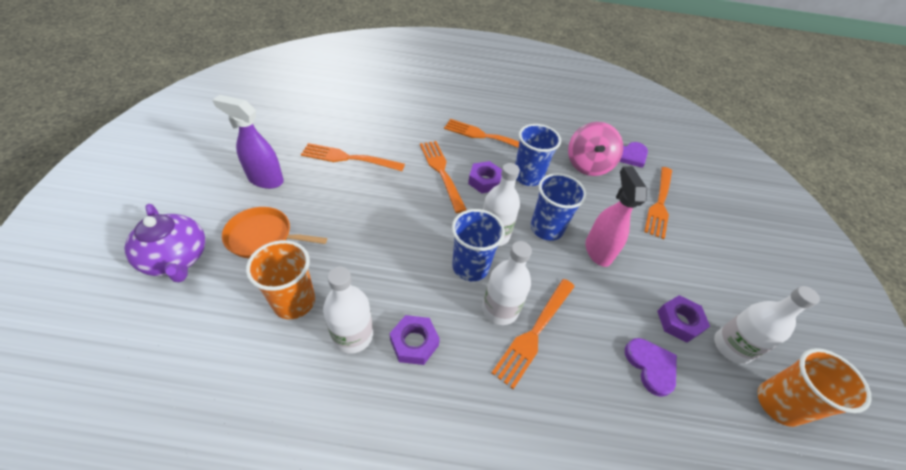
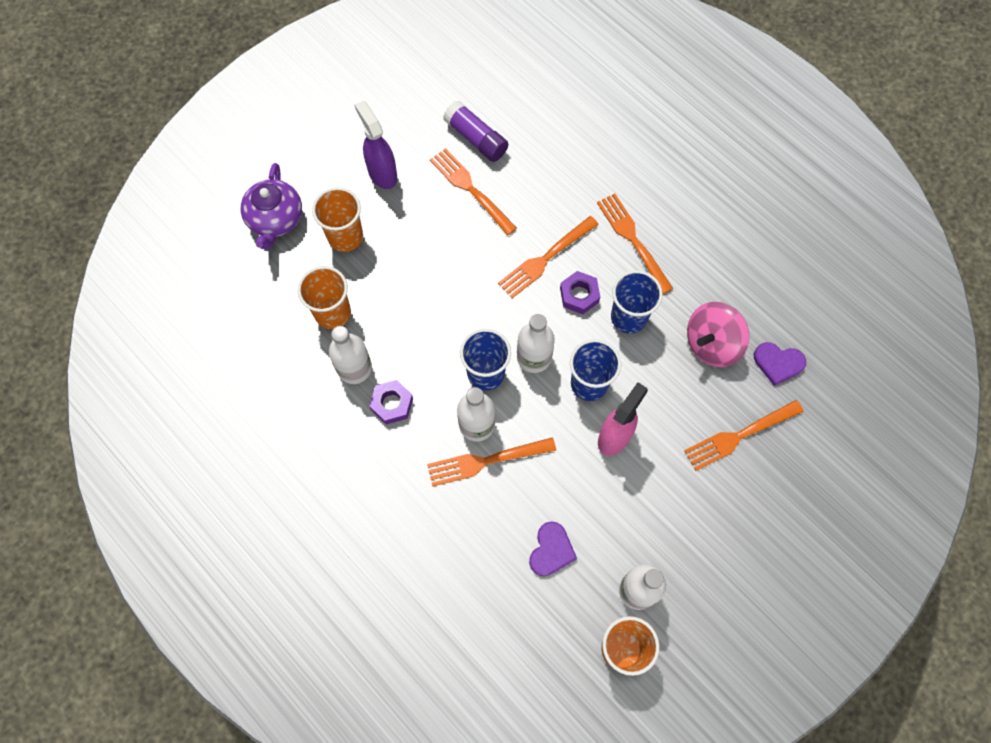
camera: 45 degrees right, 20 degrees up
orange pan [222,207,327,258] -> orange cup [312,187,363,252]
orange fork [420,141,467,213] -> orange fork turned 150 degrees counterclockwise [498,216,599,298]
purple nut [657,295,710,343] -> none
none -> purple glue stick [443,101,508,162]

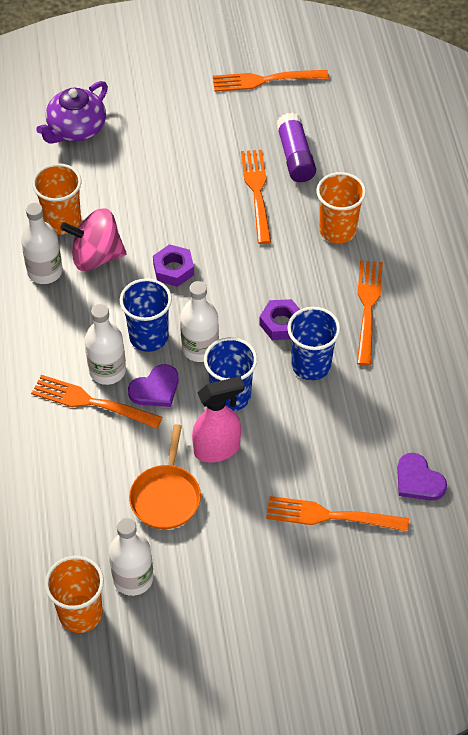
camera: 35 degrees right, 15 degrees down
orange cup [312,187,363,252] -> orange cup moved to [316,172,366,244]
purple spray bottle [354,100,397,189] -> none
purple nut [369,380,413,425] -> purple nut moved to [153,244,194,287]
orange fork [498,216,599,298] -> orange fork moved to [213,70,329,92]
purple heart [529,521,577,576] -> purple heart moved to [128,364,178,407]
pink spinning top [687,302,749,367] -> pink spinning top moved to [60,208,126,271]
none -> orange pan [129,424,201,529]

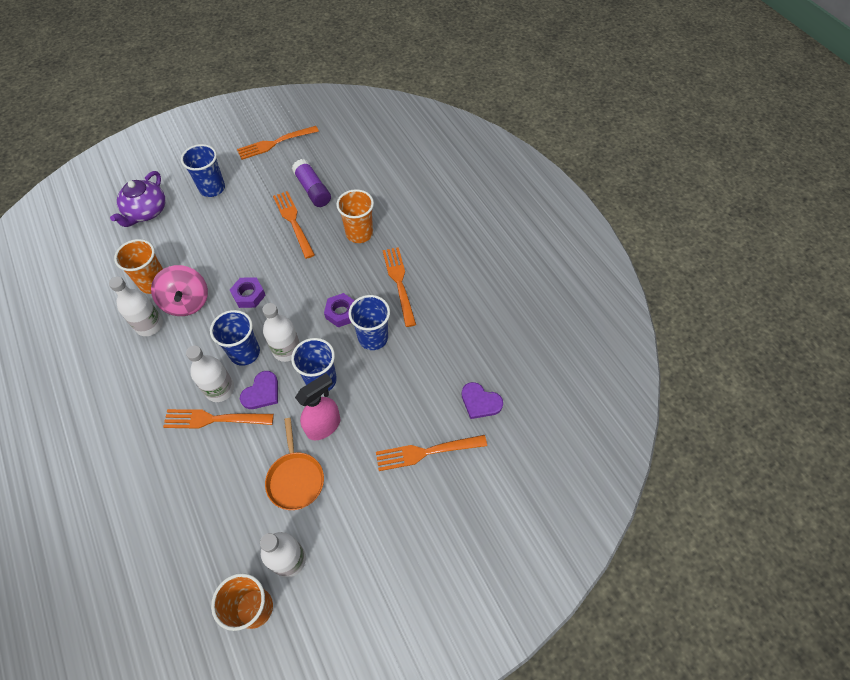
camera: 20 degrees left, 5 degrees up
pink spinning top [60,208,126,271] -> pink spinning top turned 90 degrees counterclockwise [151,265,208,316]
none -> blue cup [181,144,225,197]

